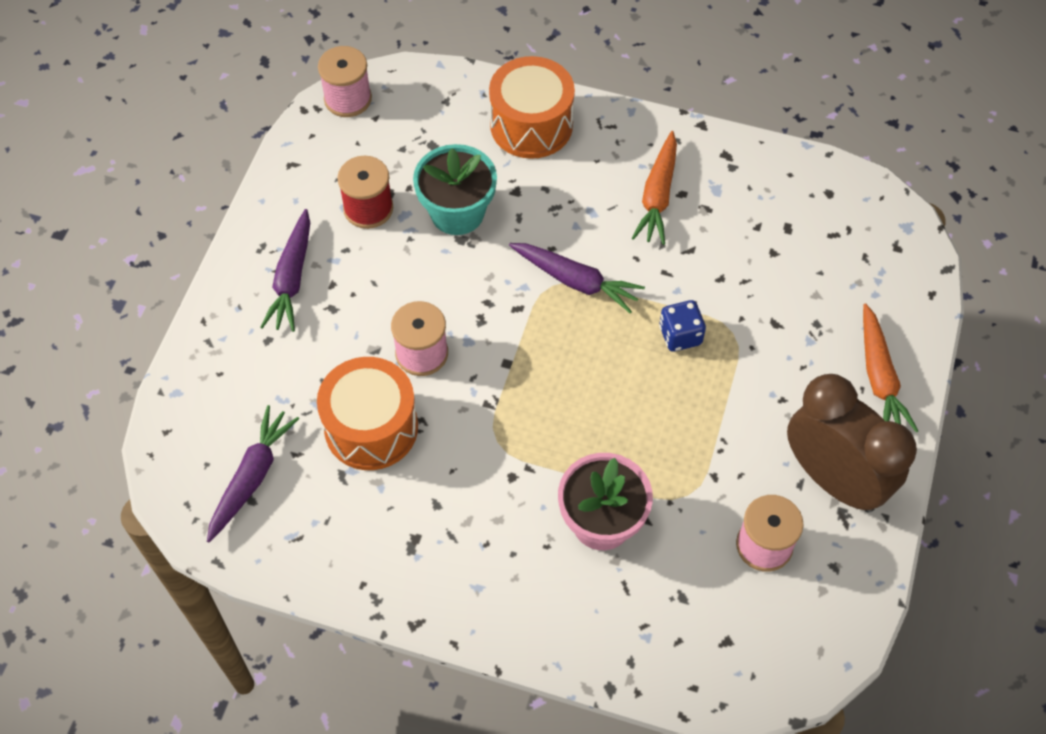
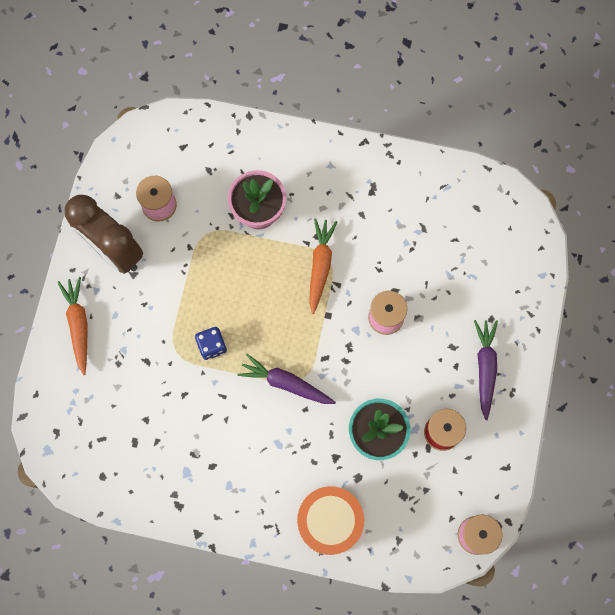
camera: 175 degrees right, 15 degrees up
purple carrot [207,405,299,543] -> none
orange drum [317,357,418,470] -> none
orange carrot [632,131,677,245] -> orange carrot moved to [309,218,337,314]

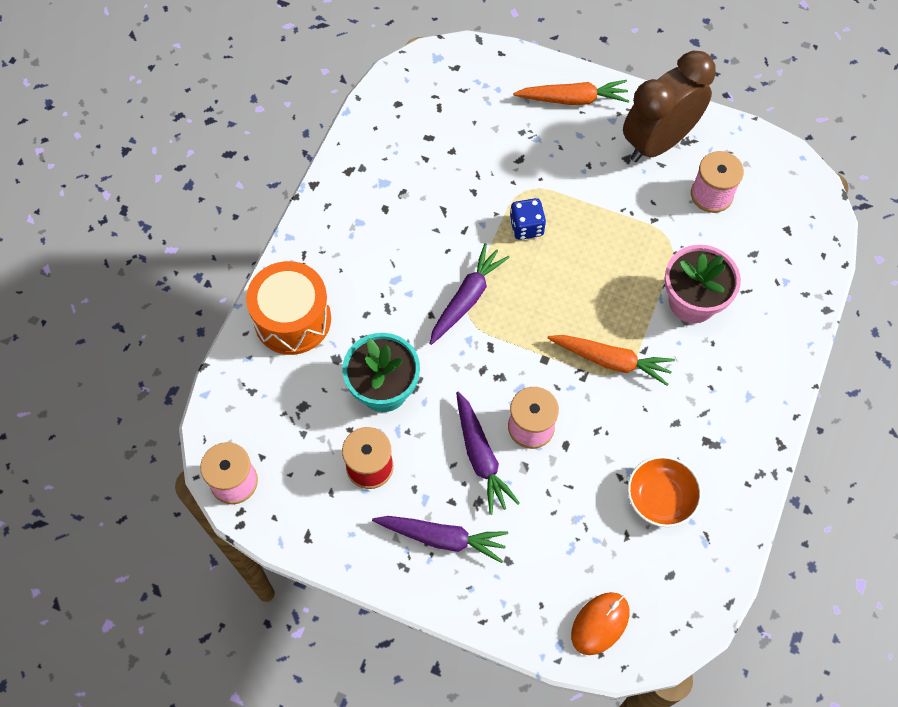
camera: 100 degrees right, 10 degrees down
none -> purple carrot [456,391,520,515]
none -> orange mouse [571,592,630,655]
none -> orange bowl [628,456,702,527]

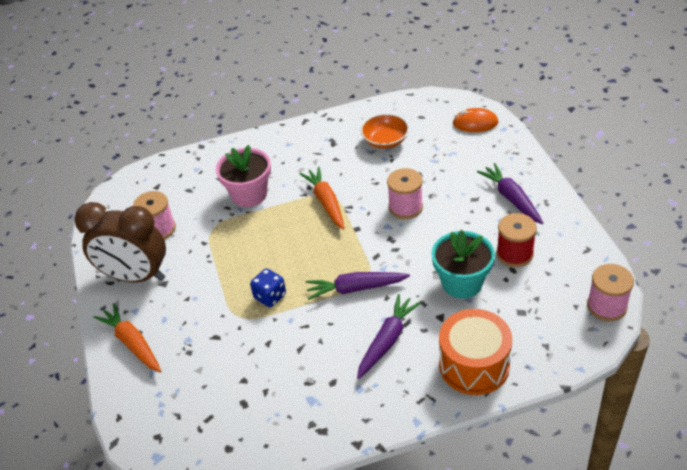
camera: 125 degrees left, 20 degrees down
purple carrot [456,391,520,515] -> purple carrot moved to [357,294,421,379]

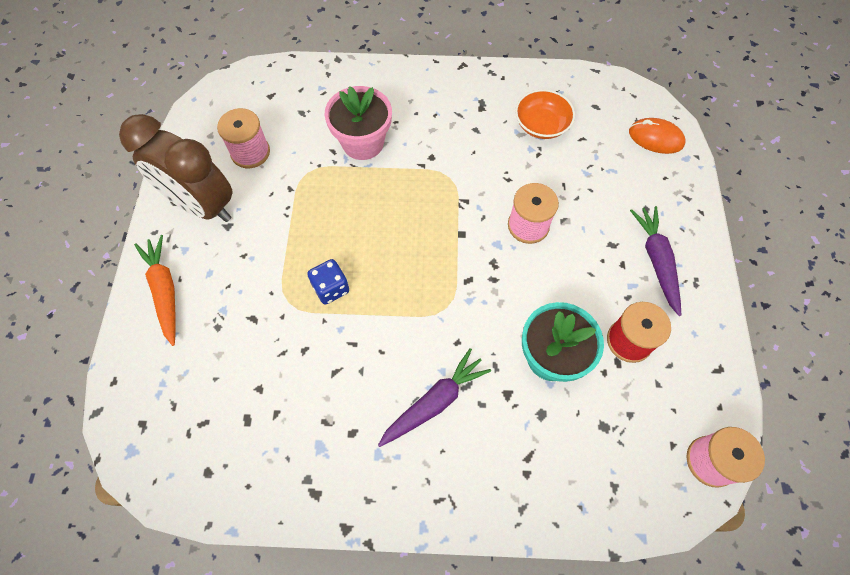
camera: 15 degrees right, 20 degrees up
orange carrot [299,166,345,230] -> none
purple carrot [305,272,410,300] -> none
orange drum [439,309,512,395] -> none

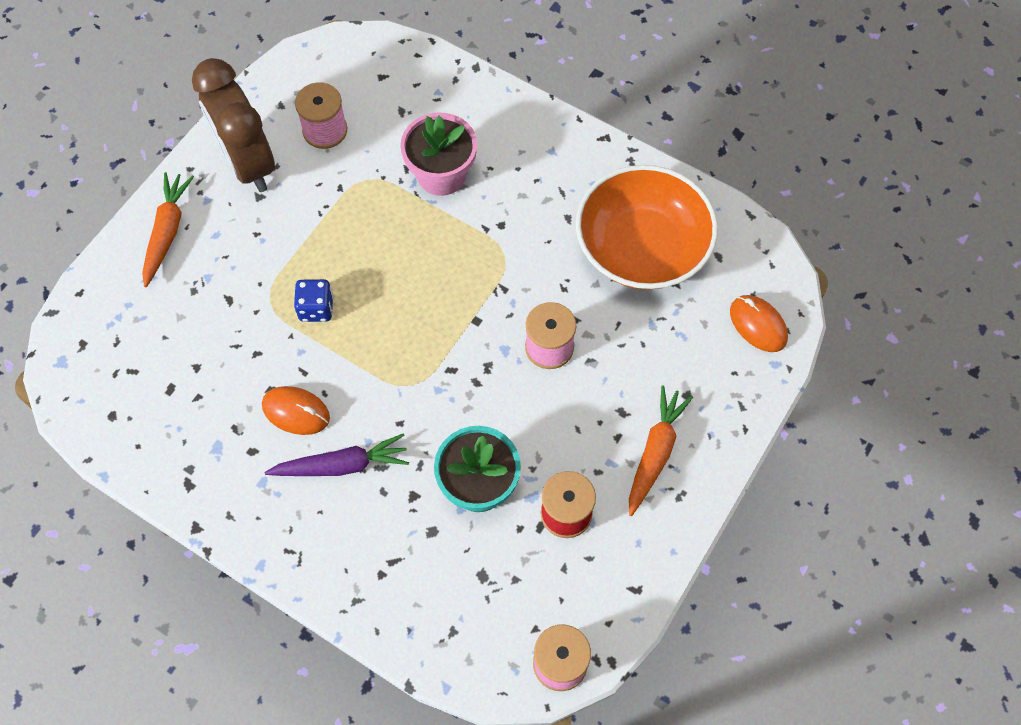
camera: 30 degrees right, 0 degrees up
orange bowl [515,89,575,139] -> orange bowl [576,165,718,290], size x1.93
purple carrot [630,206,681,316] -> orange carrot [629,385,693,516]
none -> orange mouse [262,386,330,435]

